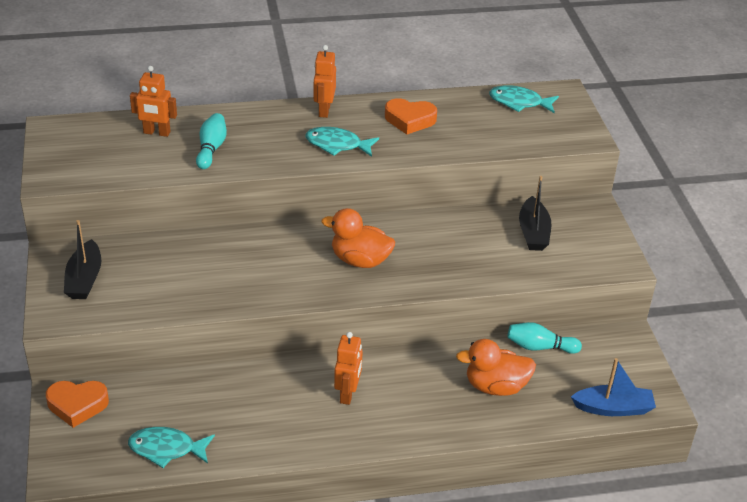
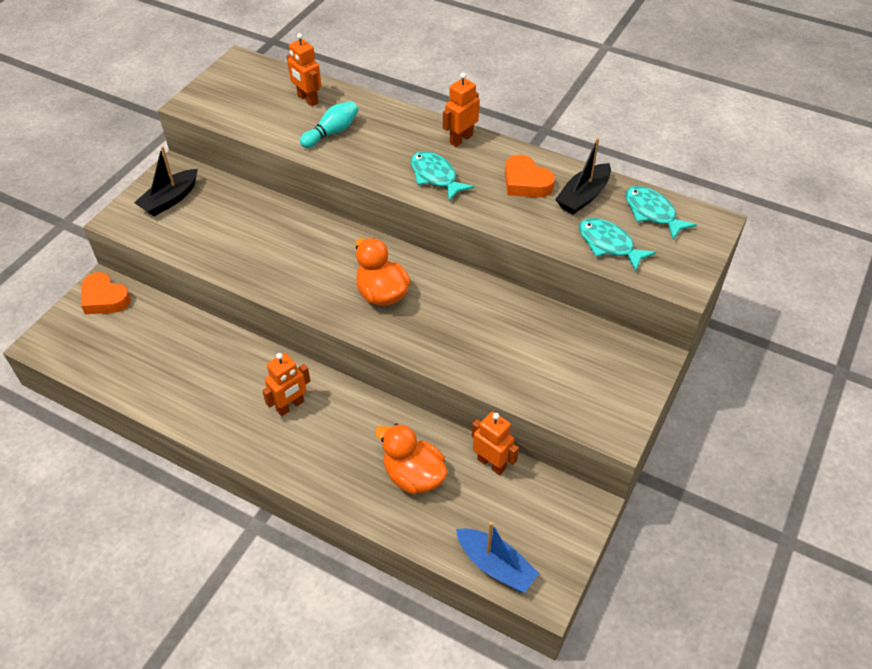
camera: 40 degrees right, 10 degrees up
turquoise fish [128,427,215,468] -> turquoise fish moved to [579,218,656,272]
turquoise bowling pin [507,322,582,354] -> orange robot [472,411,519,475]
black boat [519,176,551,251] -> black boat moved to [555,138,611,214]

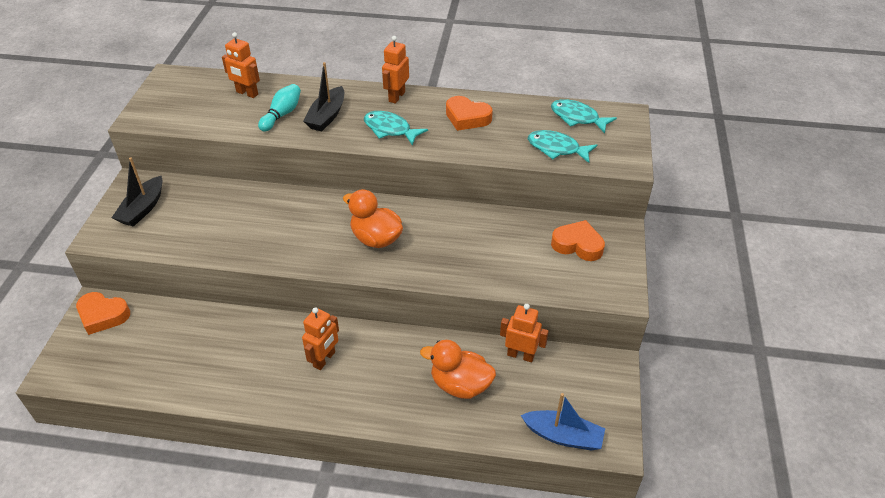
camera: 20 degrees left, 5 degrees down
black boat [555,138,611,214] -> black boat moved to [303,62,344,131]
none -> orange heart [551,220,605,261]

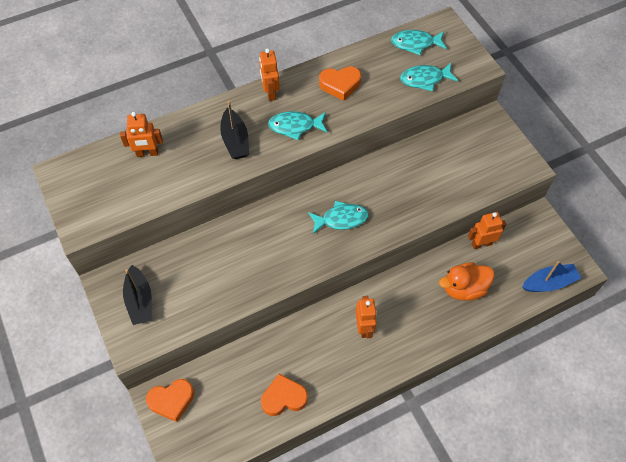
camera: 35 degrees left, 15 degrees up
turquoise bowling pin [258,84,301,132] -> none
orange duck [343,189,403,248] -> turquoise fish [308,201,368,234]
orange heart [551,220,605,261] -> orange heart moved to [261,374,308,416]

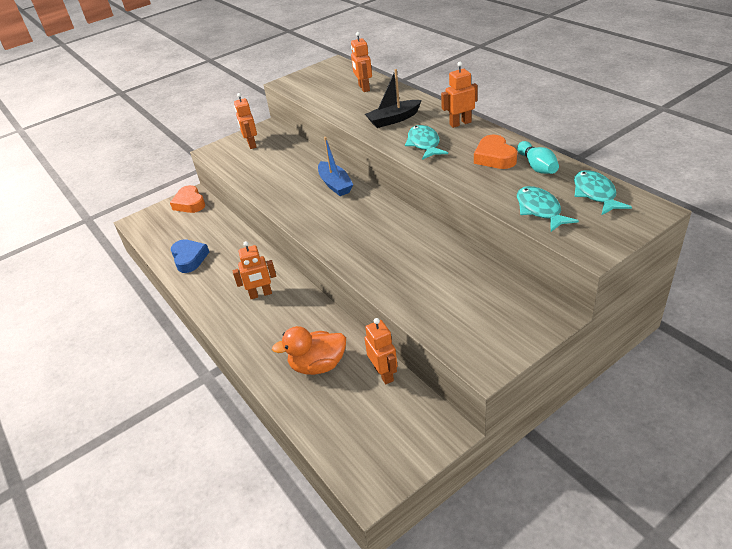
camera: 85 degrees right, 20 degrees down
black boat [123,265,152,325] -> orange robot [234,93,257,149]
orange heart [261,374,308,416] -> blue heart [171,239,209,273]
turquoise fish [308,201,368,234] -> none
orange duck [439,262,494,301] -> orange duck turned 75 degrees counterclockwise [272,326,346,375]
blue boat [522,261,581,292] -> blue boat moved to [318,137,353,196]
none -> turquoise bowling pin [517,141,559,174]

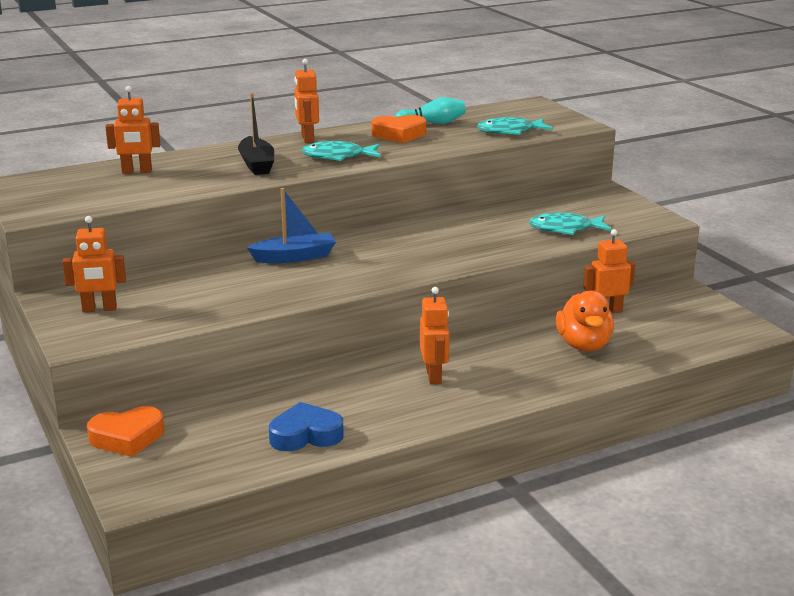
camera: 85 degrees left, 15 degrees down
turquoise fish [574,170,632,215] -> turquoise fish moved to [529,212,612,235]

